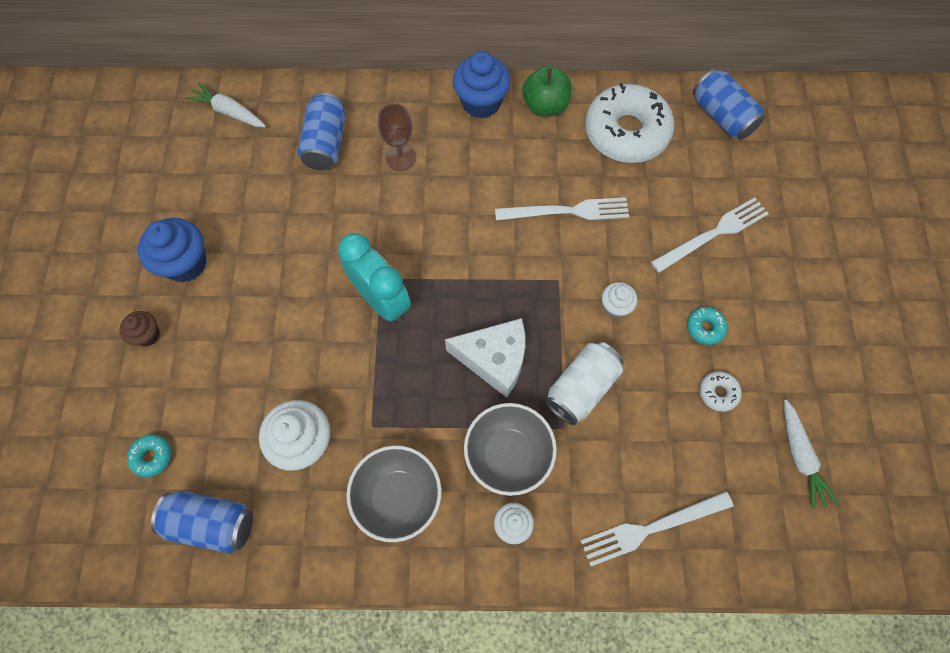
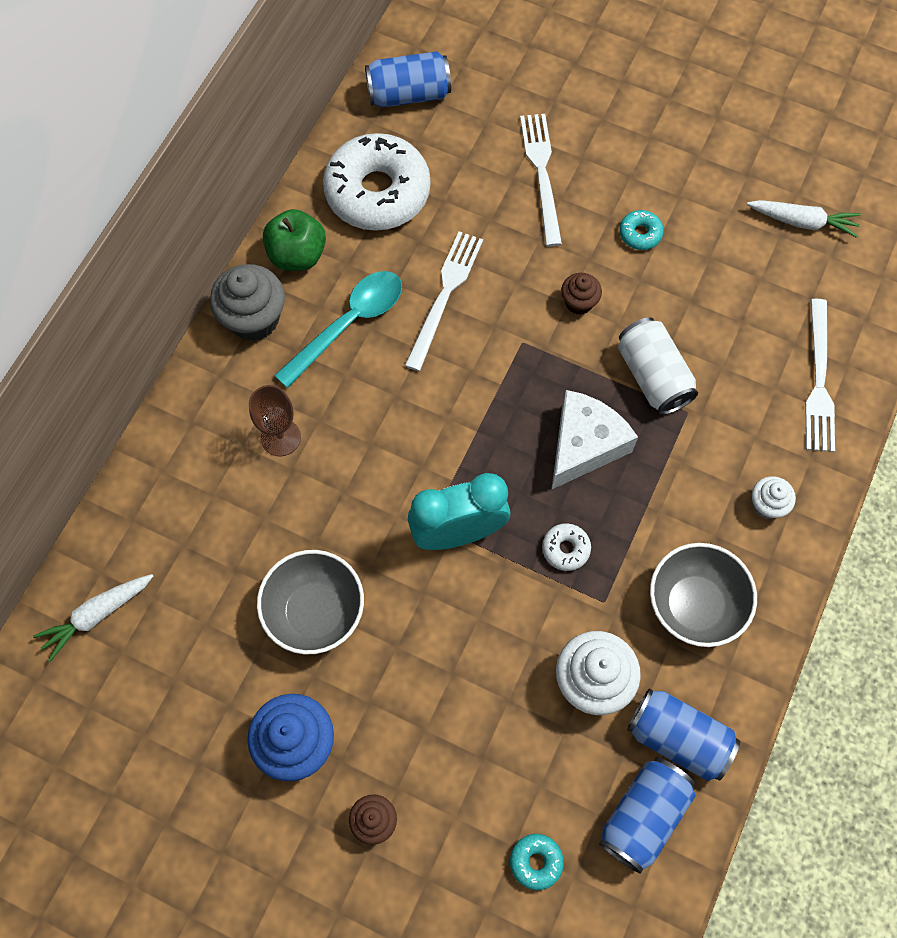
camera: 65 degrees left, 0 degrees up
blue can [297,92,346,170] -> blue can moved to [627,688,740,781]
blue cupcake [453,51,511,118] -> grey cupcake [210,264,285,341]
grey bowl [464,403,557,496] -> grey bowl moved to [257,550,364,655]
white cupcake [602,282,637,318] -> brown cupcake [561,273,602,315]
white donut [699,371,742,412] -> white donut moved to [542,523,591,571]
none -> turquoise spoon [274,271,402,388]

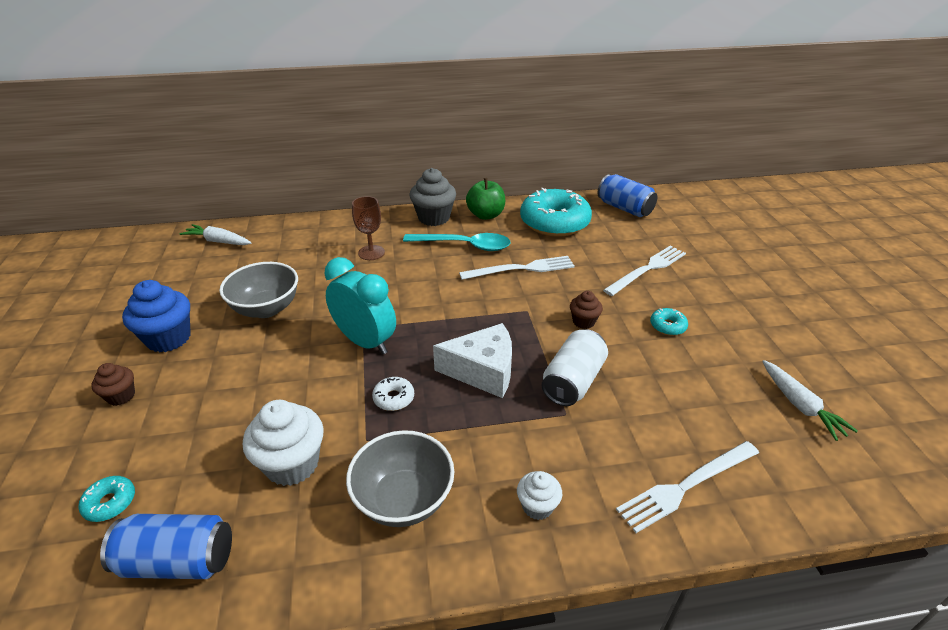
camera: 55 degrees right, 30 degrees down
white donut [323,133,431,231] -> turquoise donut [520,188,592,237]
blue can [627,688,740,781] -> none

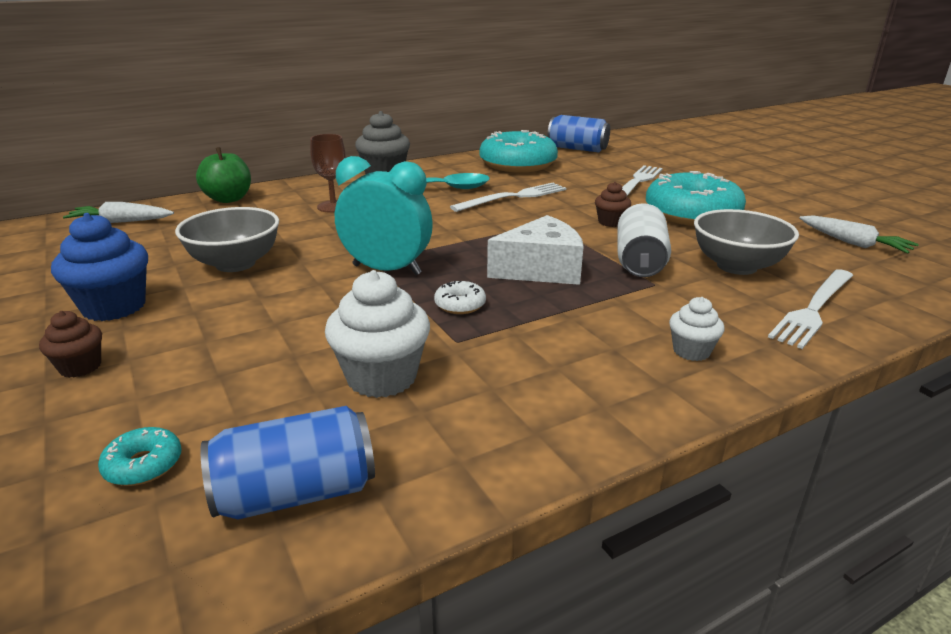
camera: 20 degrees left, 10 degrees down
grey bowl [346,430,454,527] -> grey bowl moved to [694,209,799,275]
green apple [466,178,505,220] -> green apple moved to [196,147,251,203]
turquoise donut [650,308,688,336] -> turquoise donut [646,171,746,226], size x2.46

